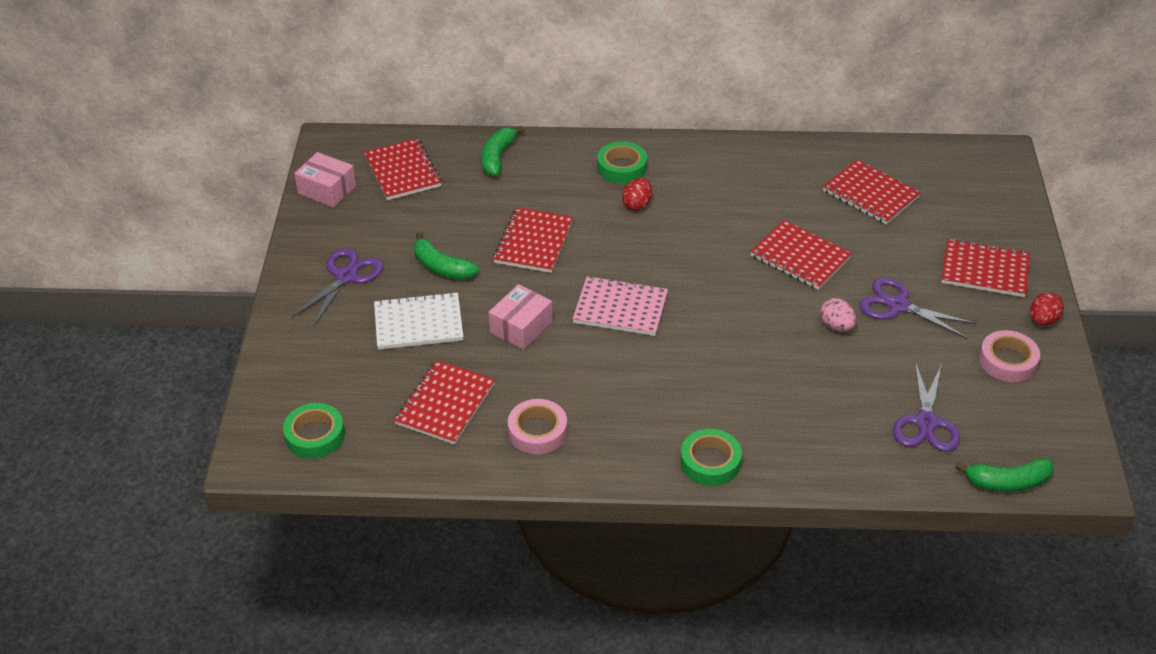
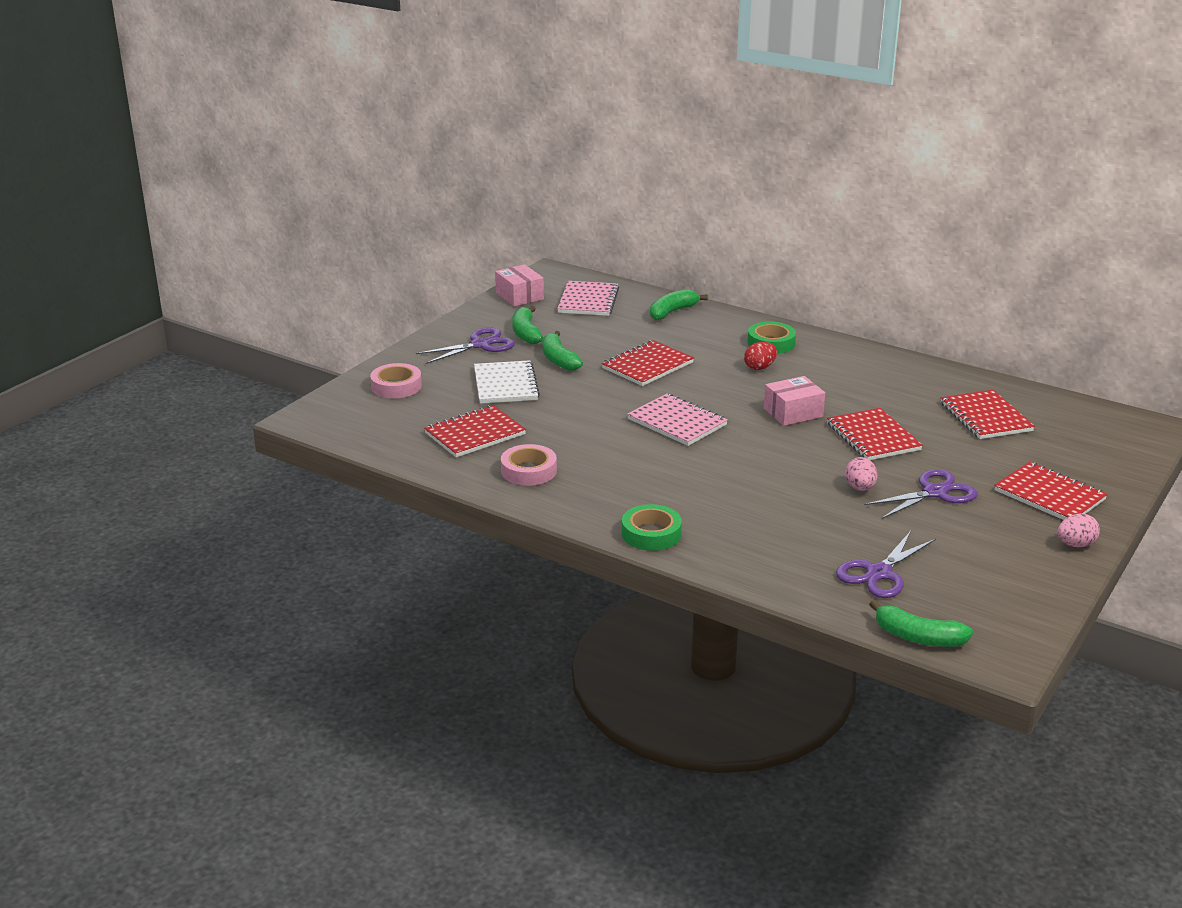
camera: 30 degrees right, 15 degrees down
green tape [283,403,345,459] -> none
red notebook [364,138,442,200] -> pink notebook [557,281,619,316]
white notebook [374,292,464,350] -> white notebook turned 60 degrees clockwise [474,360,540,404]
pink box [489,284,553,350] -> pink box moved to [764,376,825,426]
purple scissors [859,277,976,339] -> purple scissors turned 90 degrees clockwise [864,469,978,519]
pink tape [979,330,1040,382] -> pink tape moved to [370,363,422,398]
red egg [1030,292,1064,326] -> pink egg [1057,513,1100,547]
none -> green banana [512,306,543,344]

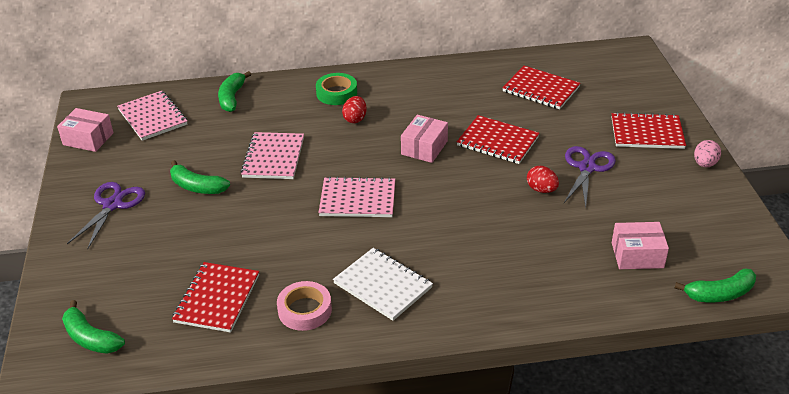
camera: 40 degrees left, 10 degrees up
pink tape [370,363,422,398] -> none
white notebook [474,360,540,404] -> white notebook moved to [333,248,433,321]
green banana [512,306,543,344] -> green banana moved to [62,300,125,354]
red notebook [602,340,694,386] -> pink notebook [241,132,304,179]
green tape [622,504,682,551] -> none
purple scissors [836,531,936,598] -> pink box [612,222,669,269]
pink egg [845,457,878,491] -> red egg [527,166,559,193]

